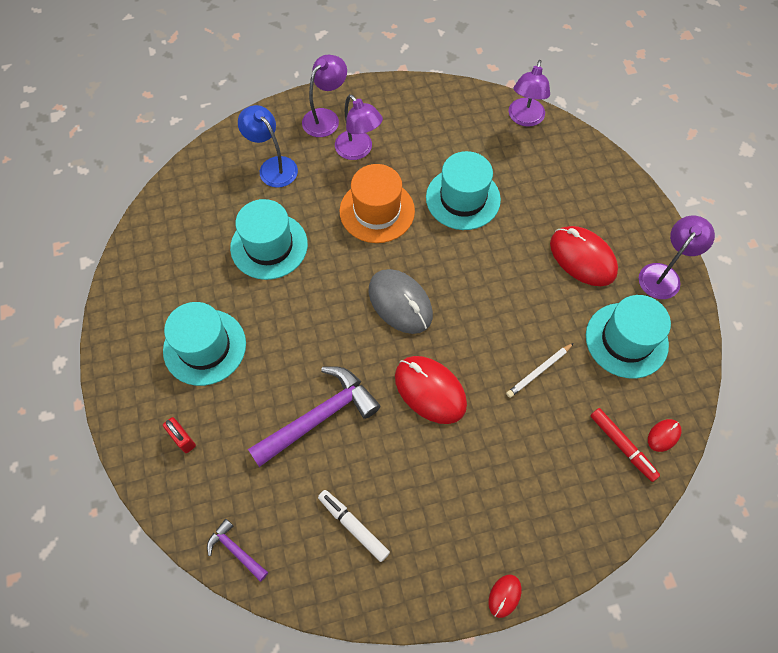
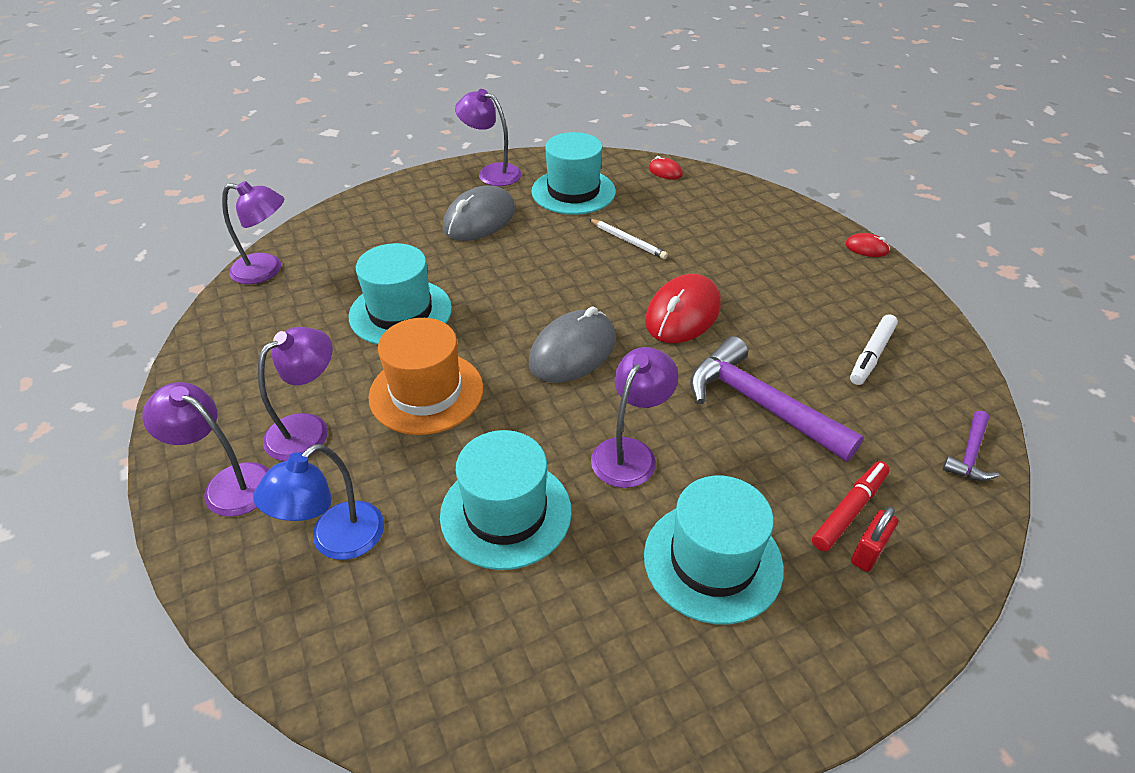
camera: 100 degrees left, 20 degrees down
red mouse [550,226,618,286] -> grey mouse [443,185,515,241]
red marker [590,408,660,482] -> red marker moved to [812,461,889,552]
none -> purple lamp [591,347,678,488]

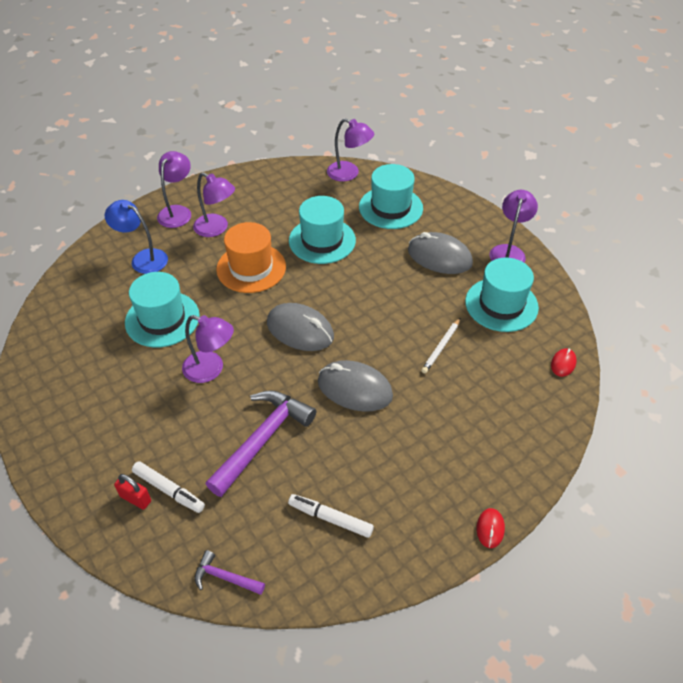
camera: 80 degrees right, 5 degrees up
purple lamp [222,181,284,284] -> purple lamp turned 60 degrees counterclockwise [327,118,374,182]
turquoise hat [644,476,784,625] -> turquoise hat moved to [359,164,423,229]
red mouse [645,274,721,343] -> grey mouse [318,360,393,412]
red marker [812,461,889,552] -> white marker [132,461,205,513]

